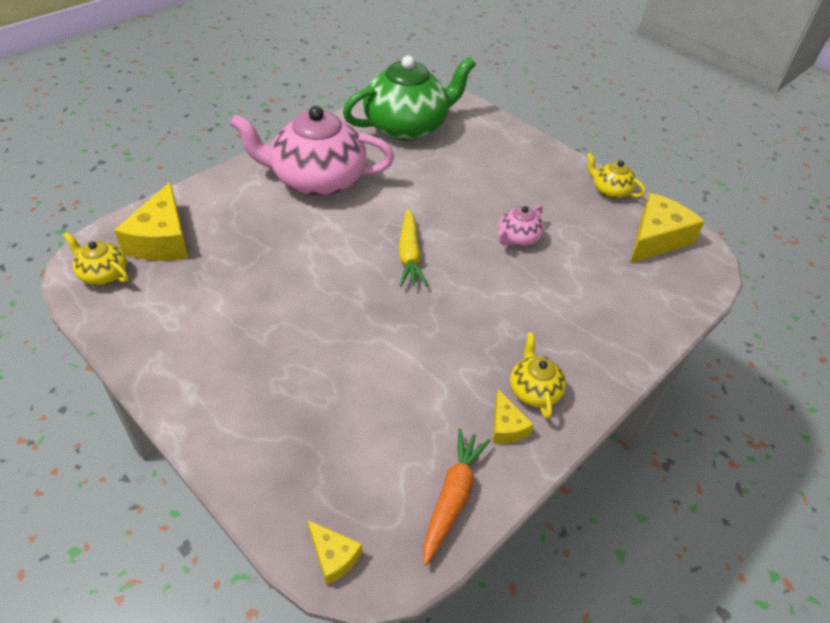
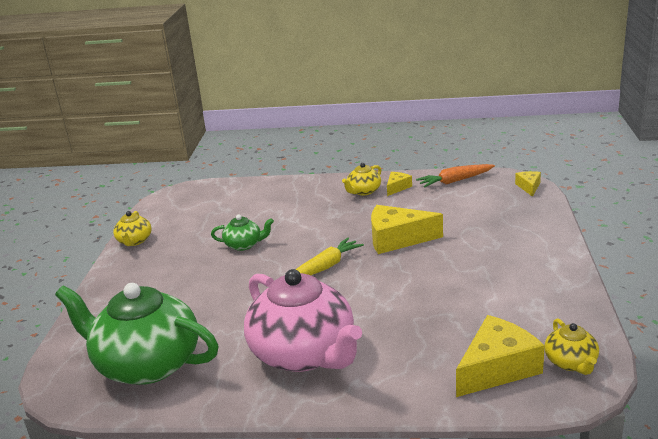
camera: 125 degrees left, 20 degrees down
pink teapot [498,205,544,246] -> green teapot [211,215,274,251]
yellow cheese [630,193,705,263] -> yellow cheese moved to [371,205,443,254]

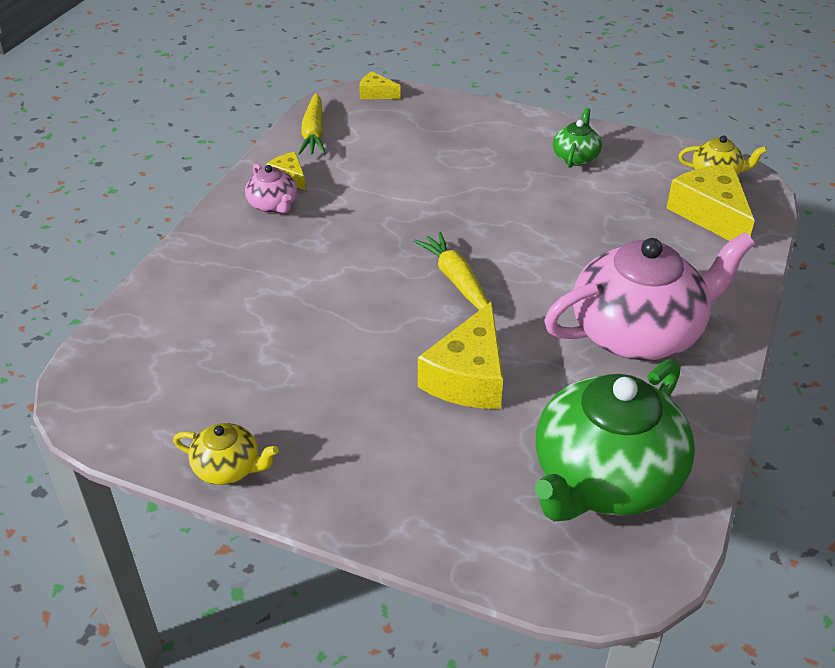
camera: 75 degrees left, 15 degrees up
green teapot [211,215,274,251] -> green teapot moved to [553,108,602,168]
yellow teapot [342,163,381,195] -> pink teapot [245,164,297,213]
yellow cheese [371,205,443,254] -> yellow cheese moved to [418,301,503,409]
orange carrot [416,164,495,187] -> yellow carrot [298,93,326,155]

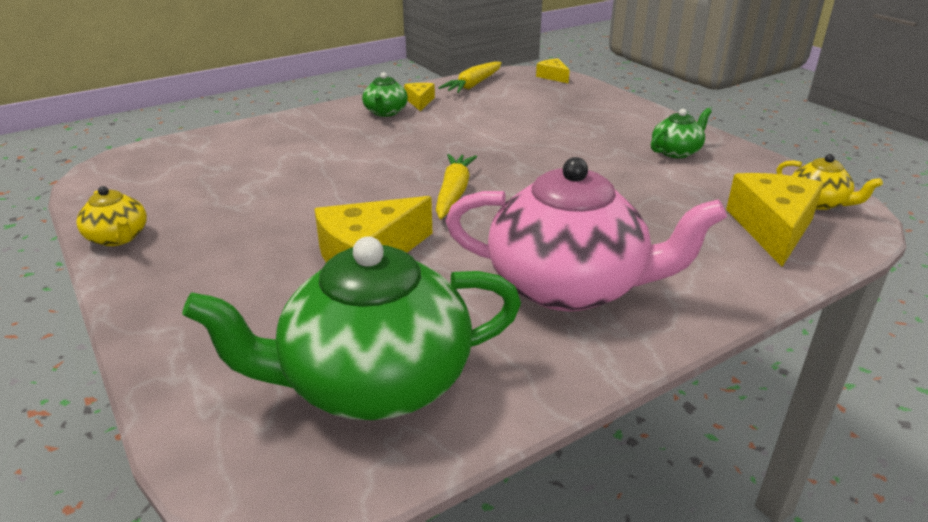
camera: 35 degrees right, 10 degrees down
pink teapot [245,164,297,213] -> green teapot [362,72,408,117]

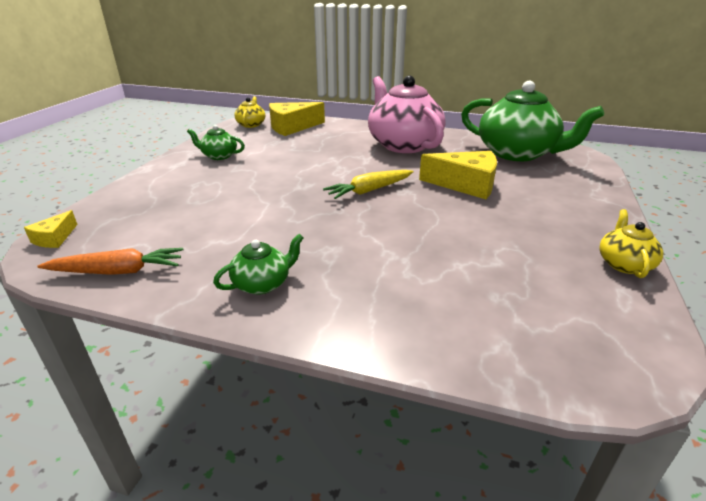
camera: 130 degrees left, 0 degrees up
yellow cheese [404,83,435,111] -> none
yellow carrot [439,61,502,93] -> orange carrot [37,248,183,275]

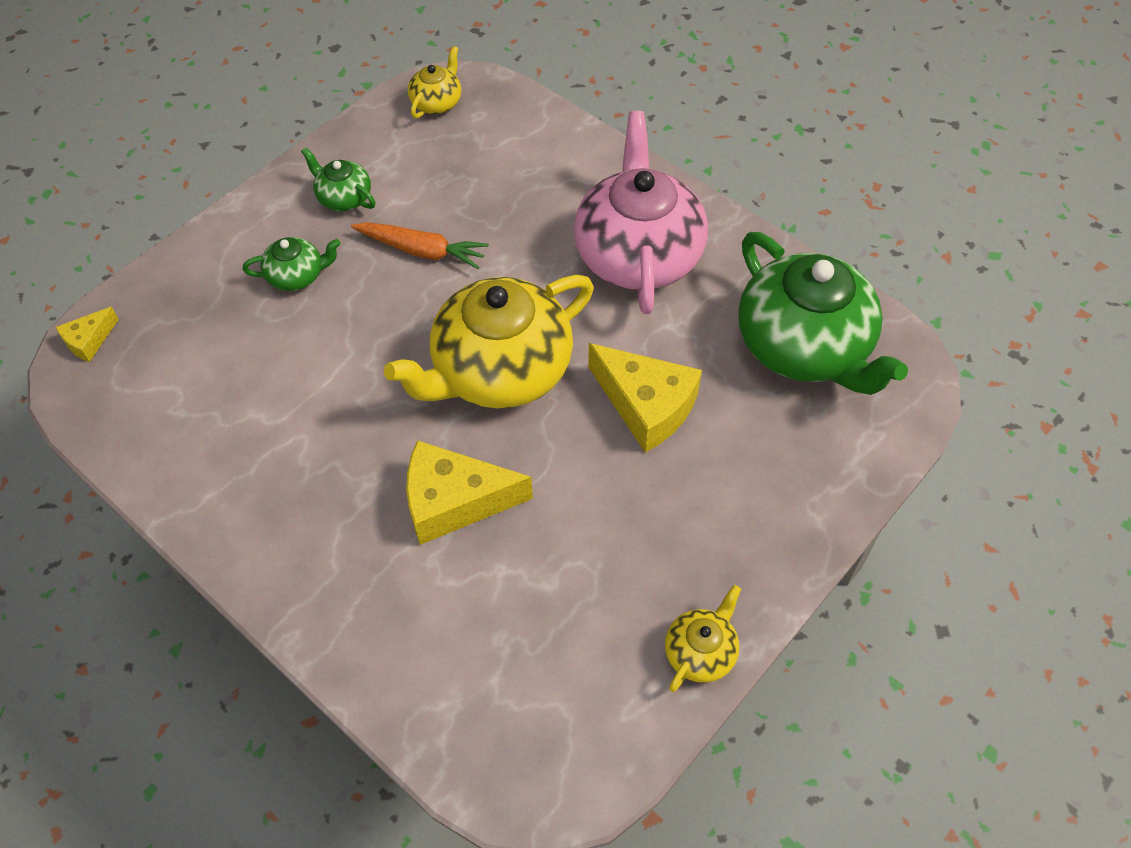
camera: 25 degrees right, 25 degrees up
orange carrot [37,248,183,275] -> orange carrot moved to [351,222,489,269]
green teapot [213,234,303,295] -> green teapot moved to [243,237,341,291]
yellow cheese [269,102,325,136] -> yellow cheese moved to [406,440,533,545]
yellow carrot [323,170,413,199] -> yellow teapot [384,275,594,408]

